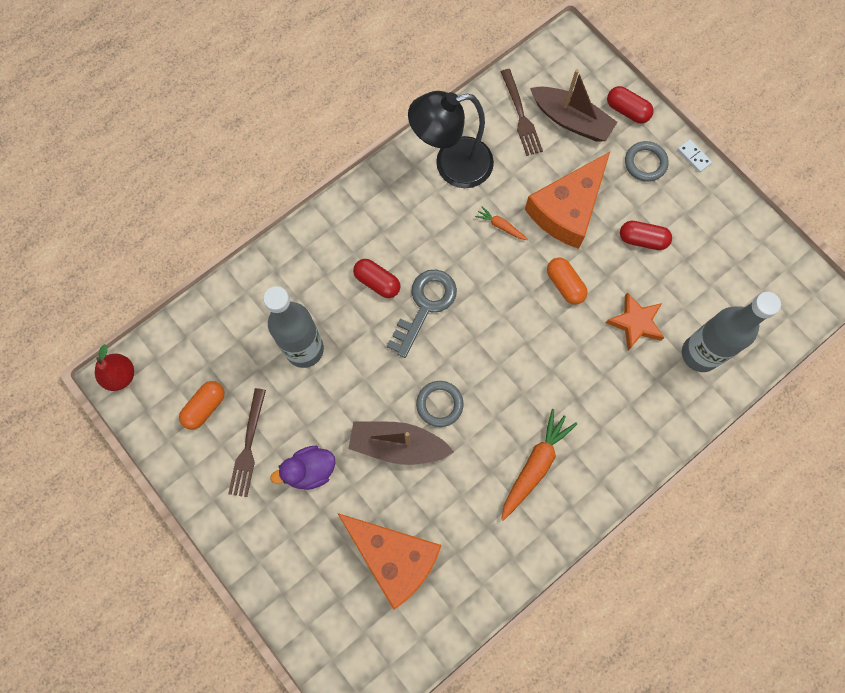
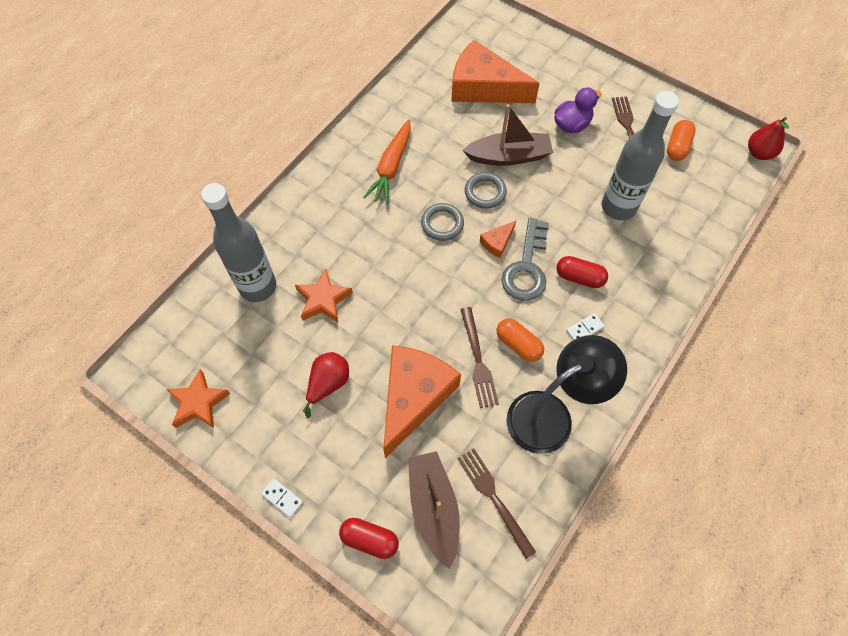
camera: 165 degrees right, 10 degrees down
orange carrot [475,206,528,240] -> brown fork [460,307,499,408]
brown boat [530,69,617,142] -> brown boat turned 60 degrees clockwise [408,451,460,569]
orange capsule [547,258,588,305] -> orange capsule moved to [496,318,544,362]
red capsule [620,221,672,250] -> red pear [303,352,349,418]
grey ring [625,141,669,182] -> grey ring moved to [421,203,464,241]
none -> orange star [166,369,230,428]
none -> orange cheese [480,221,516,258]
none -> white domino [566,313,605,340]

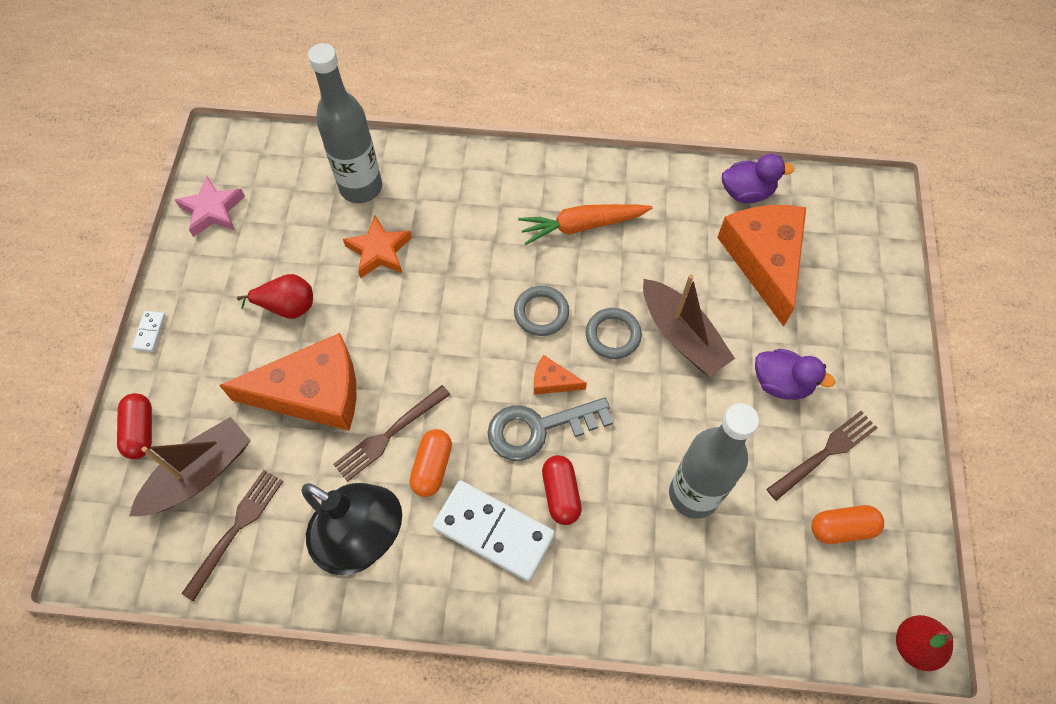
camera: 60 degrees right, 0 degrees up
orange star [166,369,230,428] -> pink star [175,176,245,237]
white domino [566,313,605,340] -> white domino [432,480,555,581], size x2.36
none -> purple duck [722,153,794,203]

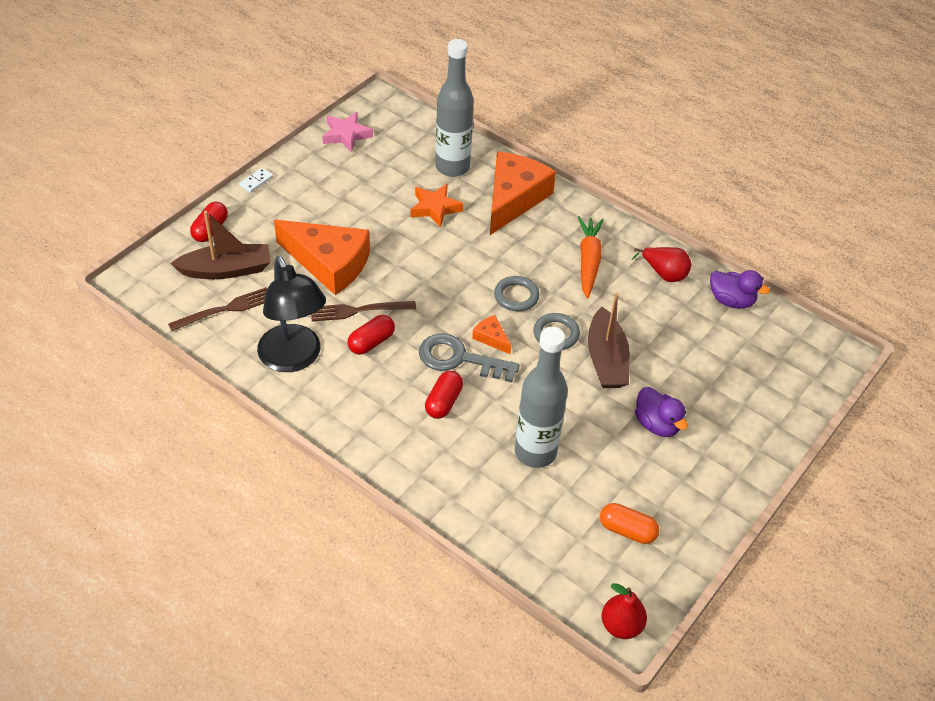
camera: 30 degrees right, 15 degrees down
red pear [237,274,313,319] -> red pear moved to [631,247,692,282]
orange capsule [409,429,452,497] -> red capsule [348,315,395,355]
white domino [432,480,555,581] -> none
orange carrot [518,204,652,245] -> orange carrot turned 75 degrees clockwise [578,216,604,298]
orange cheese [717,205,806,327] -> orange cheese moved to [490,151,556,235]
brown fork [767,411,877,501] -> none

